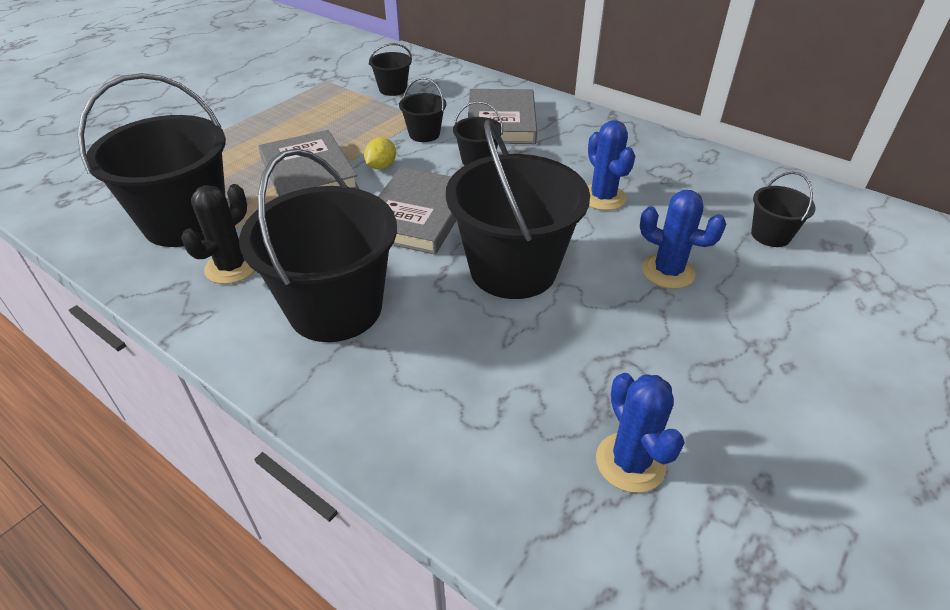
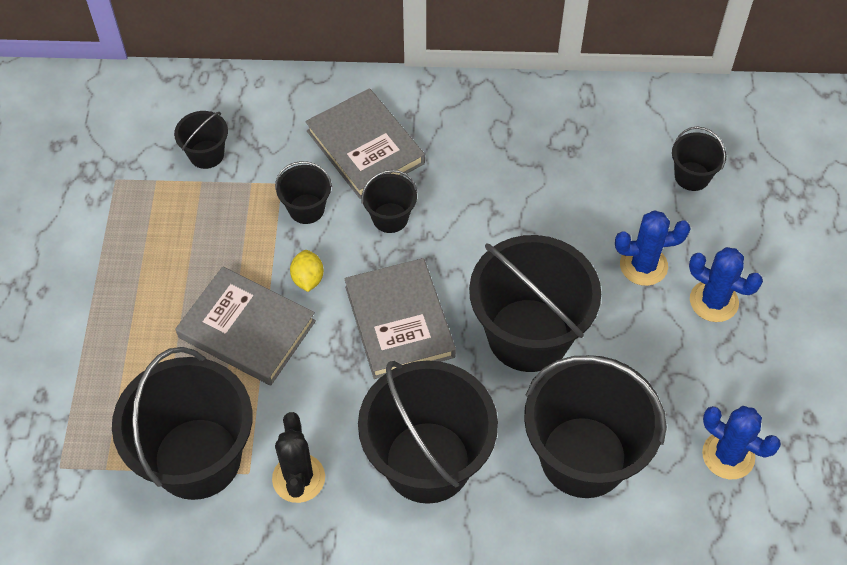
camera: 35 degrees left, 15 degrees up
blue cactus [588,120,635,210] -> blue cactus moved to [689,247,763,322]
none -> black bucket [524,355,667,498]

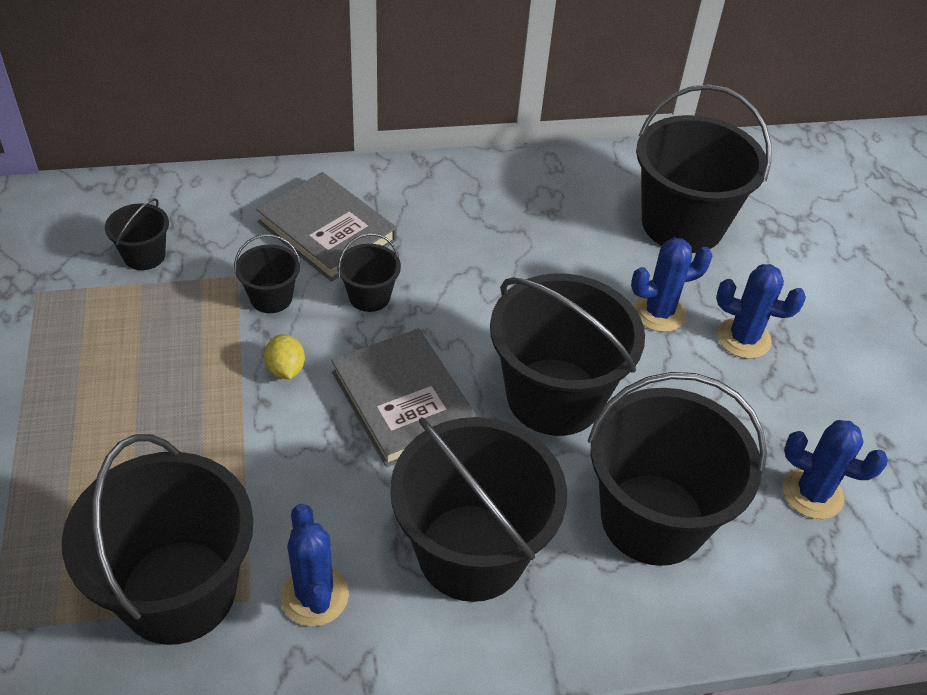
camera: 15 degrees left, 10 degrees down
grey book [176,267,316,385] -> none
black cactus [272,412,325,503] -> blue cactus [280,503,349,627]
black bucket [672,126,726,191] -> black bucket [636,84,771,253], size x2.18

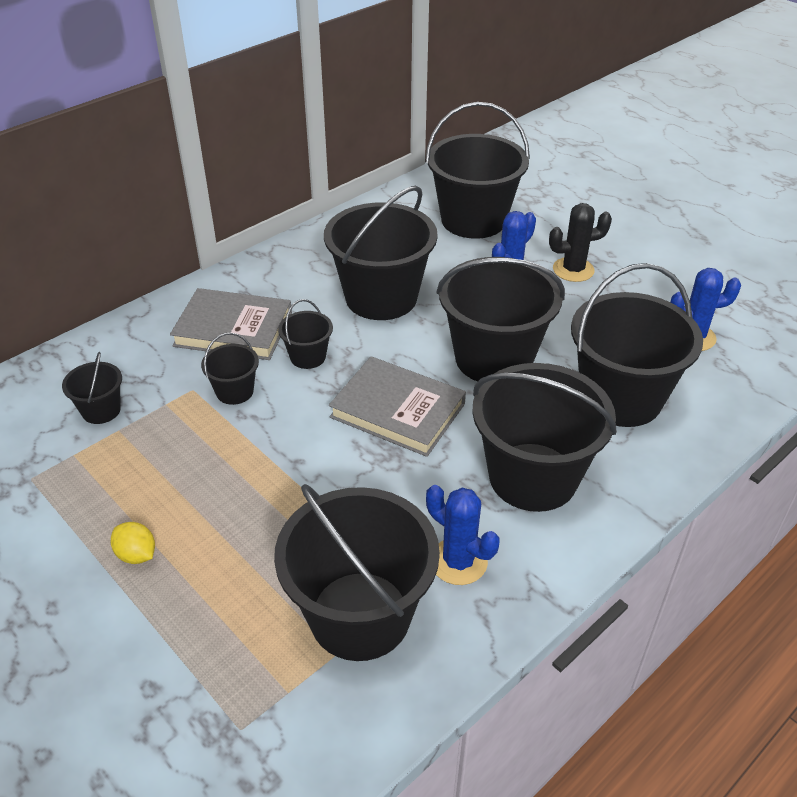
camera: 30 degrees left, 5 degrees down
yellow lemon [264,334,305,379] -> yellow lemon moved to [111,522,155,564]
blue cactus [716,264,806,359] -> black cactus [549,203,612,282]
none -> black bucket [324,186,438,320]

